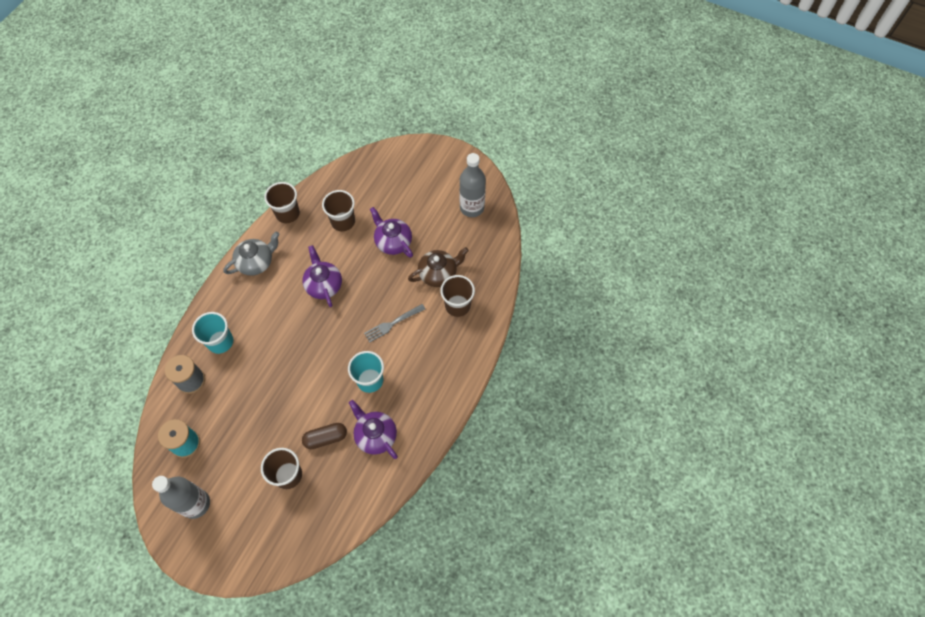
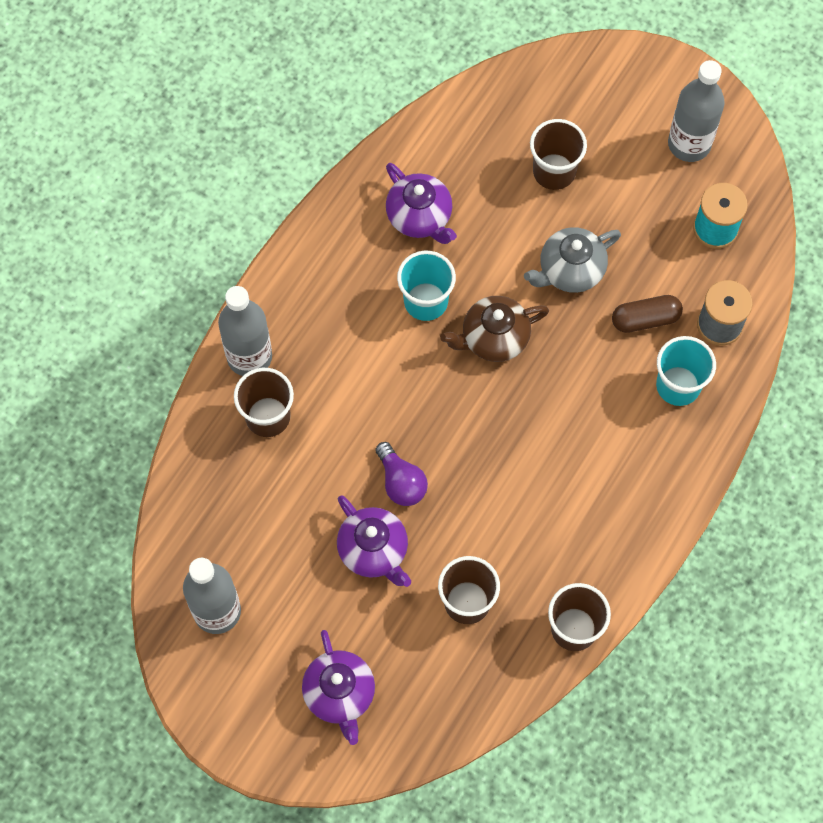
camera: 175 degrees left, 5 degrees up
grey teapot [223,231,280,276] -> grey teapot moved to [524,227,621,293]
purple teapot [302,245,342,307] -> purple teapot moved to [302,630,375,745]
brown capsule [302,423,347,449] -> brown capsule moved to [612,295,683,333]
grey fork [364,304,425,343] -> none
brown teapot [408,247,469,287] -> brown teapot moved to [440,296,549,362]
none -> grey bottle [218,286,272,376]
none -> purple light bulb [376,442,428,506]

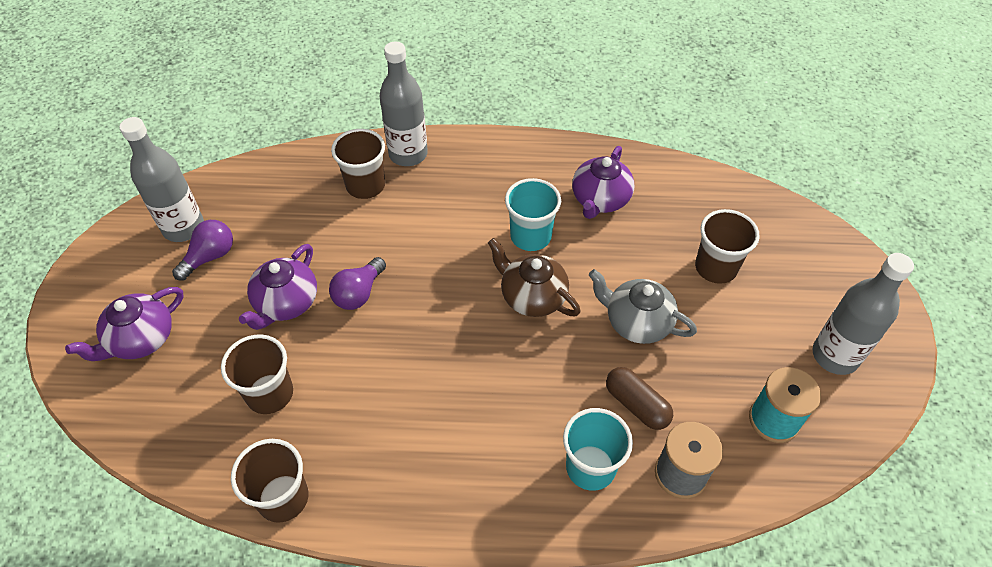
camera: 60 degrees right, 15 degrees down
none -> purple light bulb [172,220,233,280]

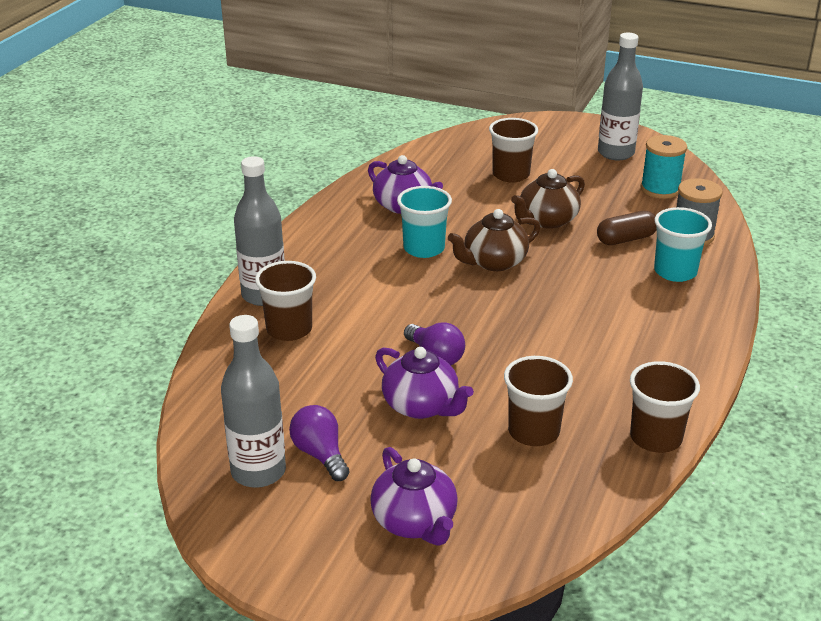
camera: 70 degrees left, 20 degrees down
grey teapot [589,269,697,344] -> brown teapot [511,169,585,229]

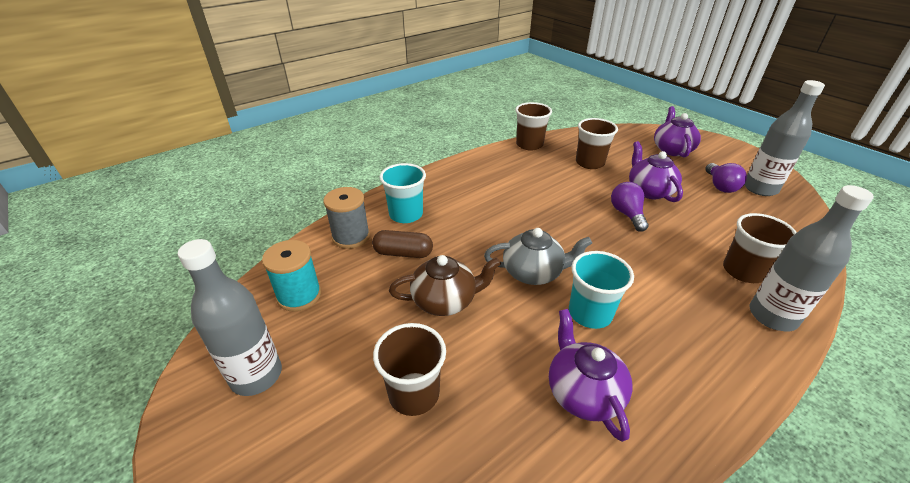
camera: 150 degrees left, 5 degrees up
brown teapot [448,209,541,271] -> grey teapot [484,228,592,285]

